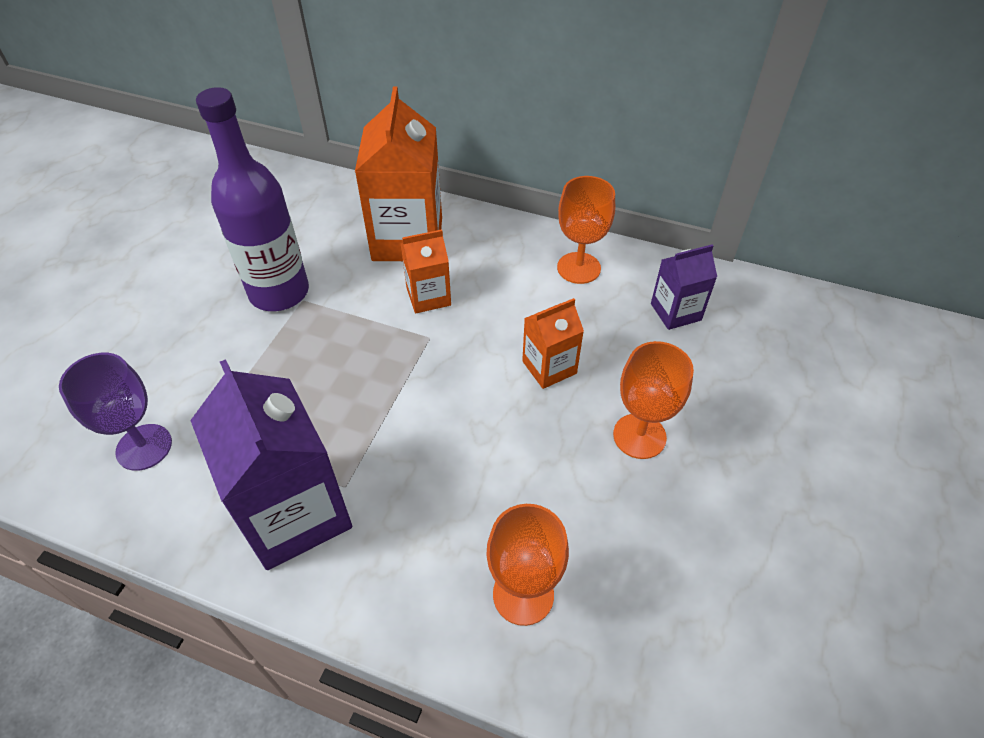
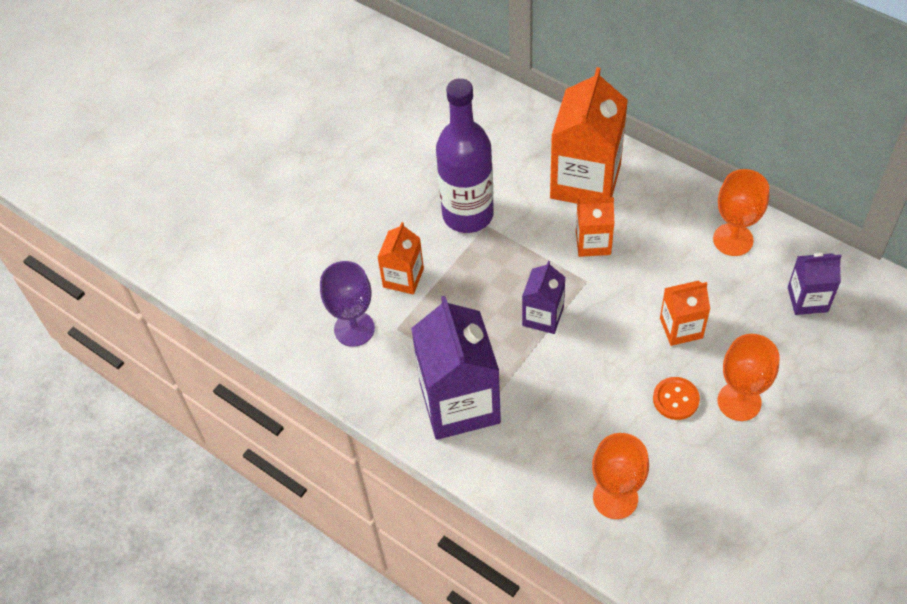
camera: 20 degrees right, 5 degrees up
none -> orange carton [377,222,424,294]
none -> purple carton [522,261,566,334]
none -> orange button [653,377,700,420]

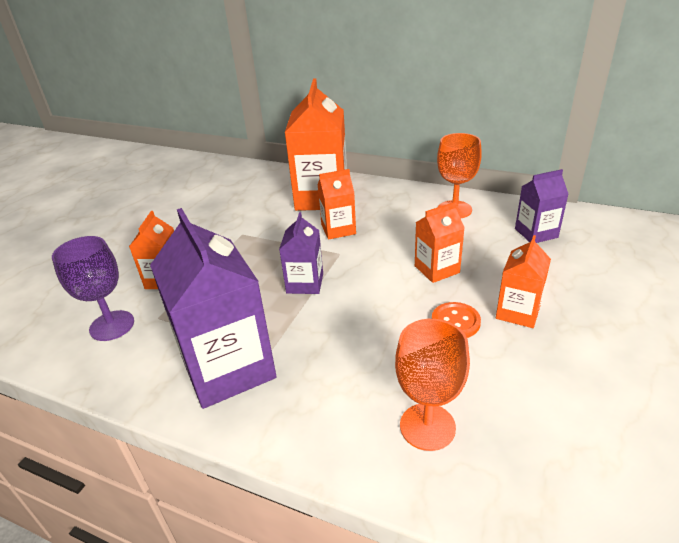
camera: 15 degrees left, 20 degrees down
purple bottle [436,78,494,233] -> none
orange goblet [718,334,779,421] -> orange carton [496,235,551,328]

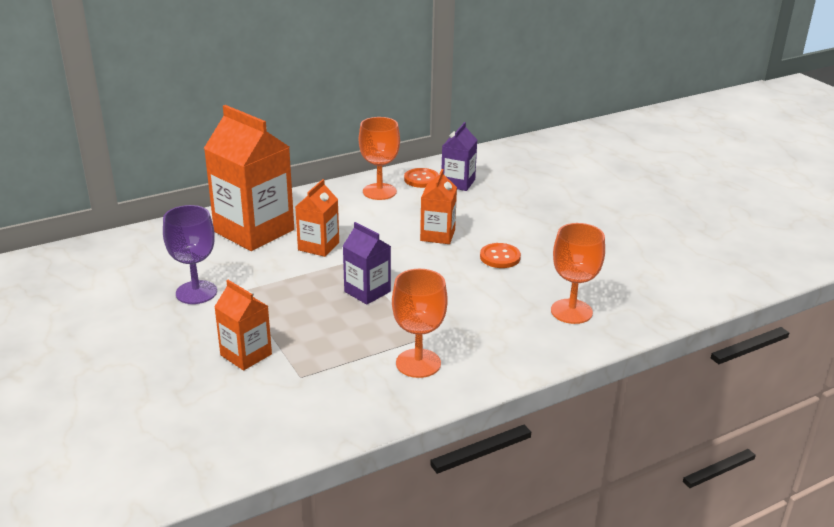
camera: 55 degrees left, 5 degrees down
purple goblet [52,236,134,341] -> purple goblet moved to [163,205,217,304]
purple carton [150,208,277,409] -> orange goblet [392,269,448,378]
orange carton [496,235,551,328] -> none
none -> orange button [404,168,439,188]

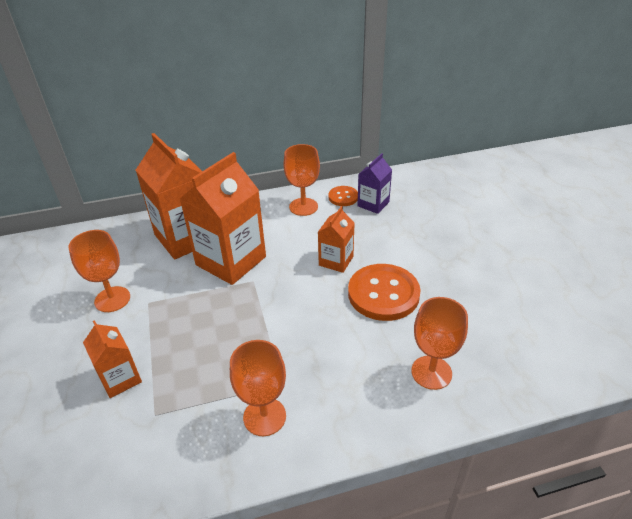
camera: 15 degrees right, 10 degrees up
purple goblet [163,205,217,304] -> orange goblet [68,230,130,312]
orange carton [295,179,339,257] -> orange carton [180,152,266,285], size x1.90
purple carton [343,222,391,305] -> none
orange button [480,243,521,268] -> orange button [348,264,421,321], size x1.92

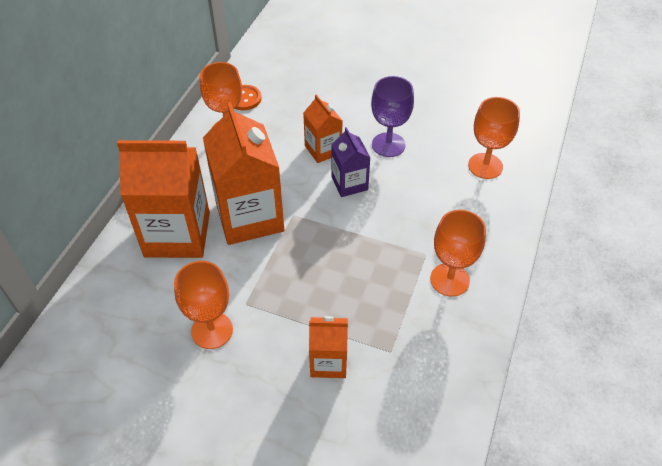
camera: 55 degrees left, 10 degrees up
orange button [348,264,421,321] -> purple goblet [371,76,414,157]
purple carton [357,153,392,214] -> purple carton moved to [331,127,371,197]

